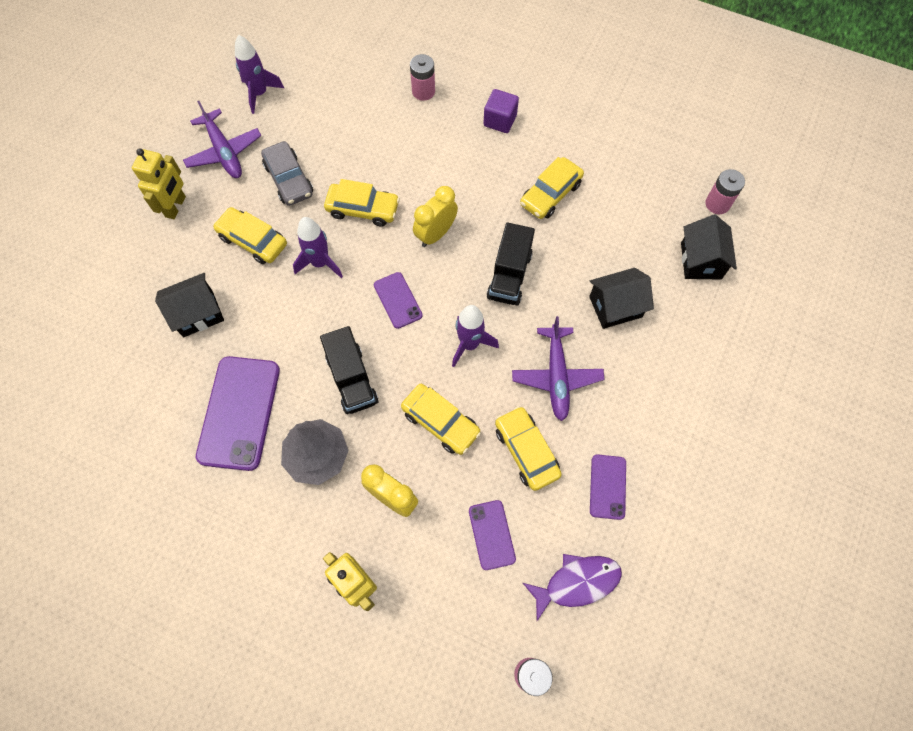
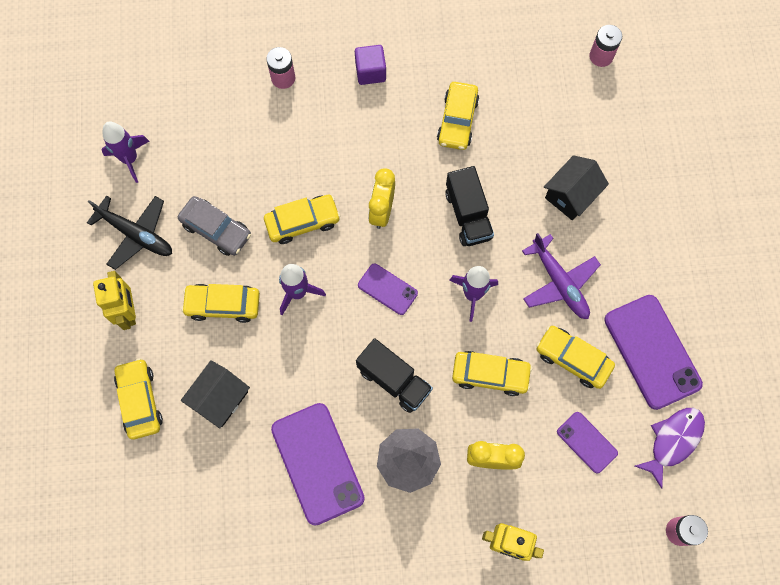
camera: 30 degrees left, 5 degrees up
purple plane [183,101,261,178] -> black plane [87,196,172,270]
purple phone [590,454,626,520] -> purple phone [604,295,703,410], size x1.88
black house [681,215,737,280] -> none
none -> yellow car [114,358,163,439]

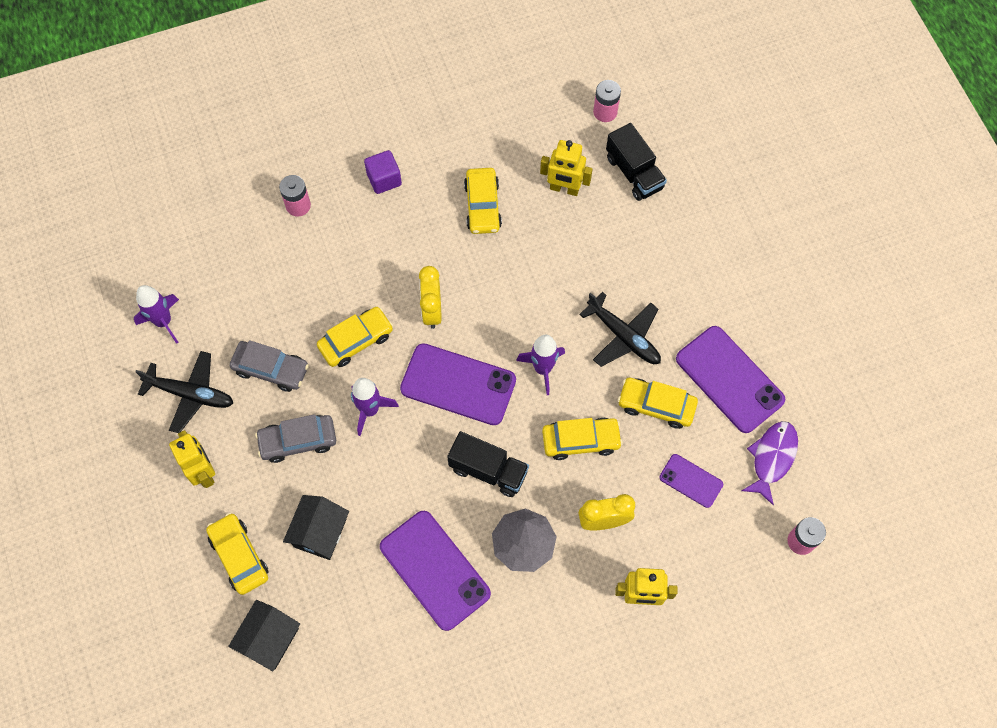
camera: 15 degrees left, 5 degrees down
yellow car [181,284,260,323] -> grey car [255,414,336,463]
purple phone [358,263,418,315] -> purple phone [400,343,516,425], size x1.88
black truck [445,166,494,246] -> black truck moved to [606,123,667,201]
purple plane [522,233,601,319] -> black plane [579,292,661,367]
black house [544,155,609,220] -> black house moved to [228,600,300,671]
none -> yellow robot [540,140,593,196]

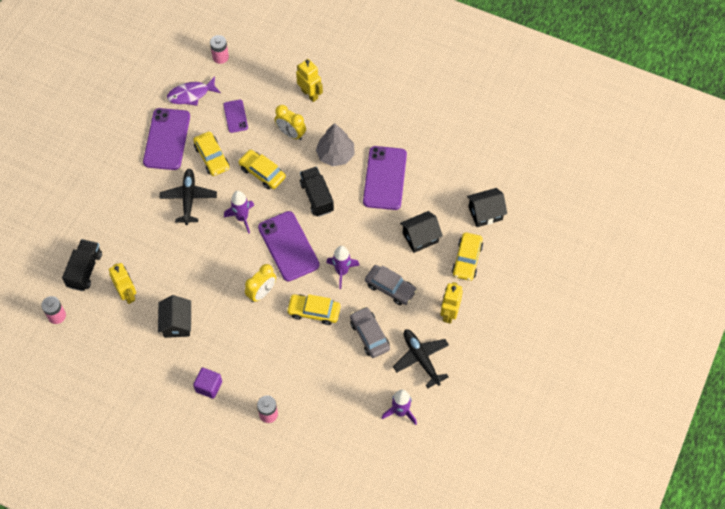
camera: 135 degrees left, 5 degrees down
yellow car [464,168,502,234] -> black house [158,295,191,338]

